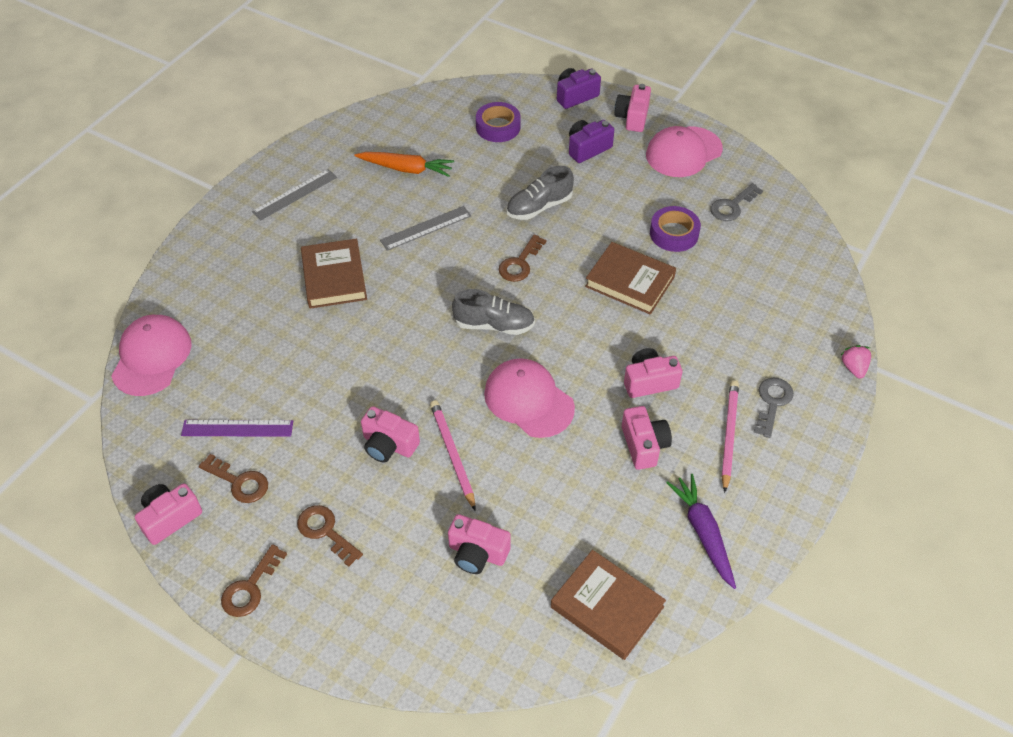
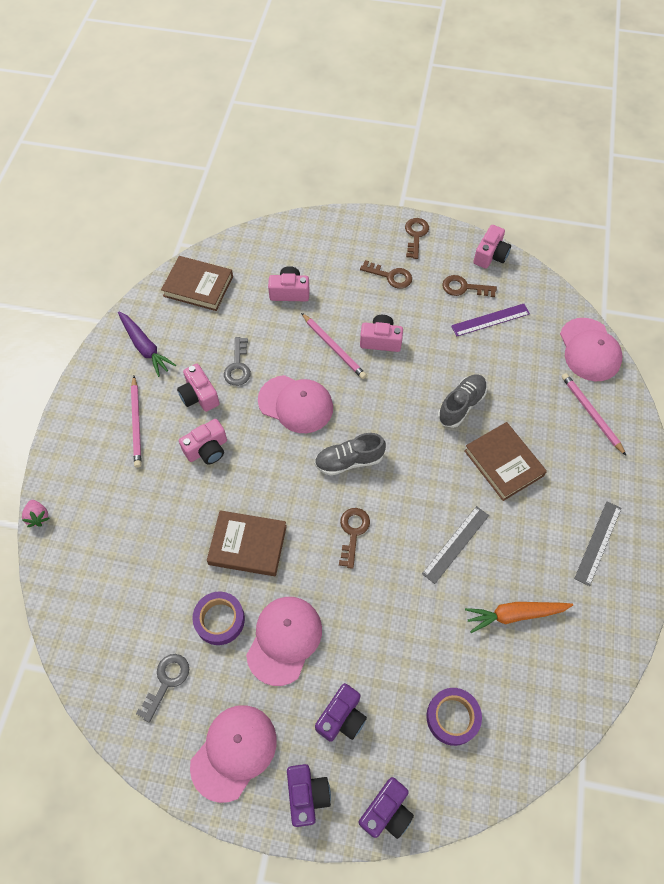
camera: 160 degrees right, 10 degrees up
grey shoe [506,166,574,220] -> grey shoe moved to [438,374,487,428]
pink camera [614,84,651,132] -> purple camera [287,764,331,827]
grey key [754,378,794,438] -> grey key moved to [224,337,251,386]
none -> pink cap [246,597,322,686]
none -> pink pencil [561,373,626,455]

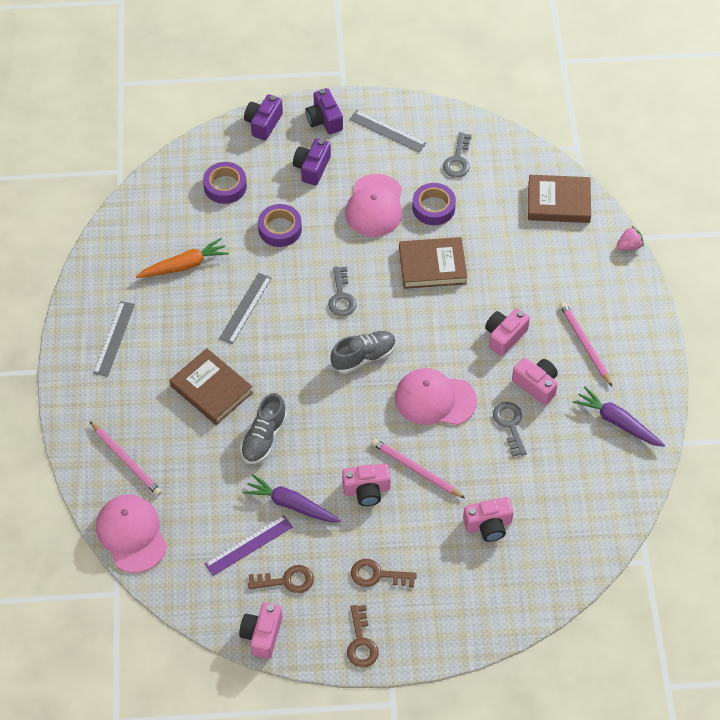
camera: 165 degrees right, 5 degrees down
pink strawberry [22,500,49,527] -> pink strawberry turned 105 degrees clockwise [617,226,644,250]
brown book [161,256,233,311] -> brown book moved to [528,175,591,223]
pink cap [190,705,277,803] -> grey ruler [349,110,426,153]
brown key [339,508,370,569] -> grey key [328,266,357,316]
none -> purple carrot [243,474,341,522]
none -> purple tape [258,204,302,247]

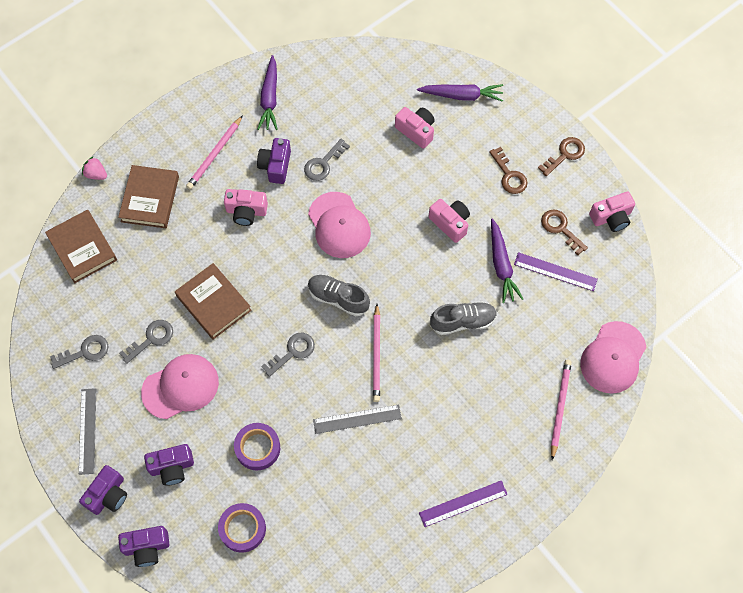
camera: 125 degrees left, 10 degrees up
grey ruler [93,301,135,377] -> purple ruler [419,480,508,527]
orange carrot [136,238,229,278] -> none
brown book [170,348,253,425] -> brown book moved to [118,165,179,228]
pink pencil [371,438,465,498] -> pink pencil moved to [373,304,380,402]
purple tape [412,183,456,225] -> grey key [119,320,173,364]
pink camera [512,358,558,405] -> purple camera [257,138,291,184]
none -> purple carrot [417,84,503,102]

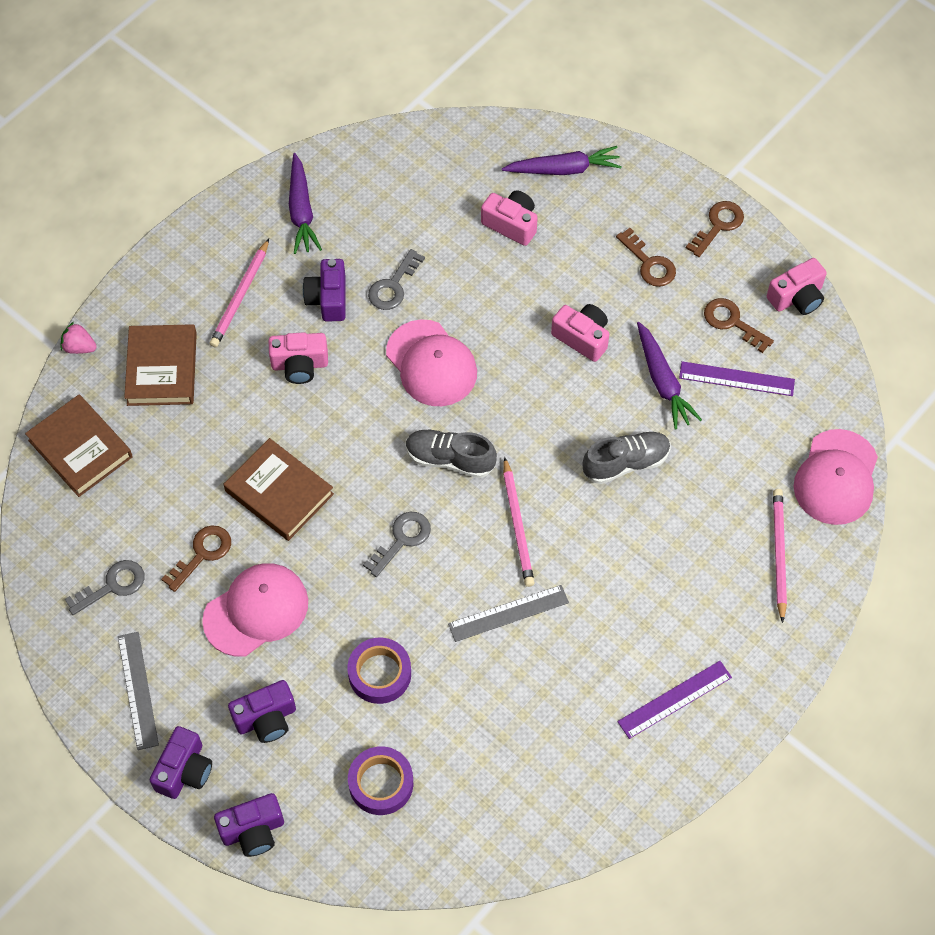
camera: 10 degrees left, 5 degrees down
grey key [119,320,173,364] -> brown key [161,526,231,592]

